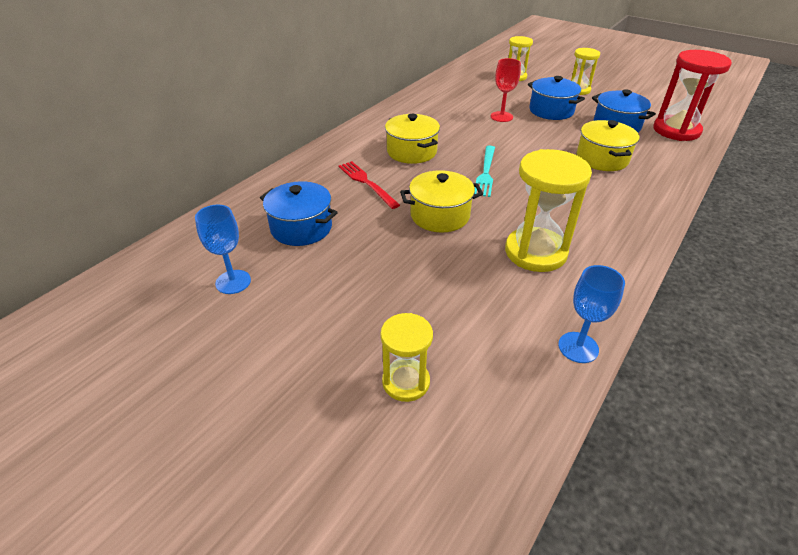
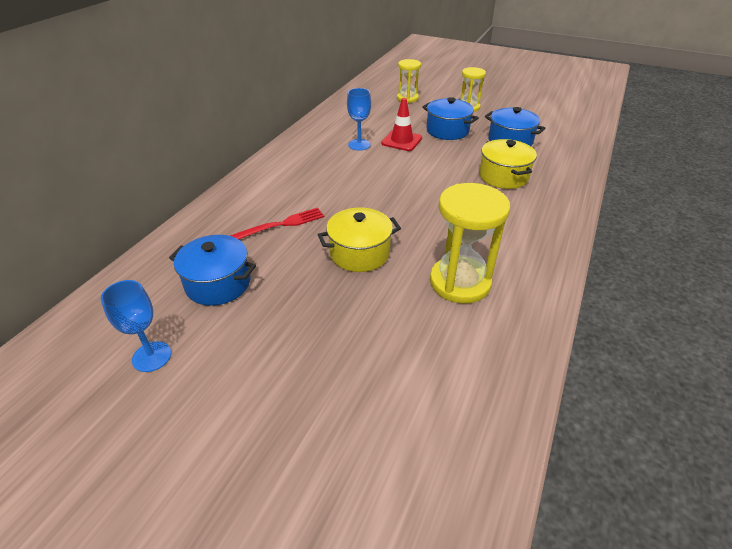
camera: 10 degrees left, 0 degrees up
red fork [338,161,400,209] -> red fork turned 105 degrees clockwise [230,207,325,239]
yellow hourglass [380,313,433,402] -> none
yellow pot [385,114,440,164] -> none
turquoise fork [475,145,495,197] -> none
red goblet [491,58,521,122] -> red traffic cone [381,98,422,151]
blue goblet [558,265,625,363] -> blue goblet moved to [347,88,371,150]
red hourglass [654,50,732,141] -> none

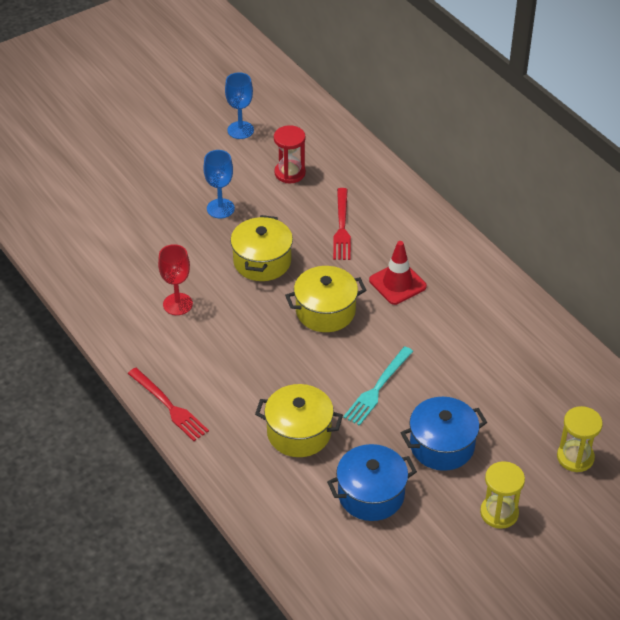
camera: 120 degrees right, 5 degrees up
blue pot [169,235,256,306] -> red hourglass [274,125,306,183]
blue goblet [347,88,371,150] -> blue goblet moved to [204,150,235,218]
red traffic cone [381,98,422,151] -> red traffic cone moved to [369,241,427,305]
yellow hourglass [430,183,510,304] -> red goblet [158,244,193,315]
none -> red fork [128,368,209,441]
none -> yellow pot [285,266,366,332]
none -> turquoise fork [343,346,413,426]

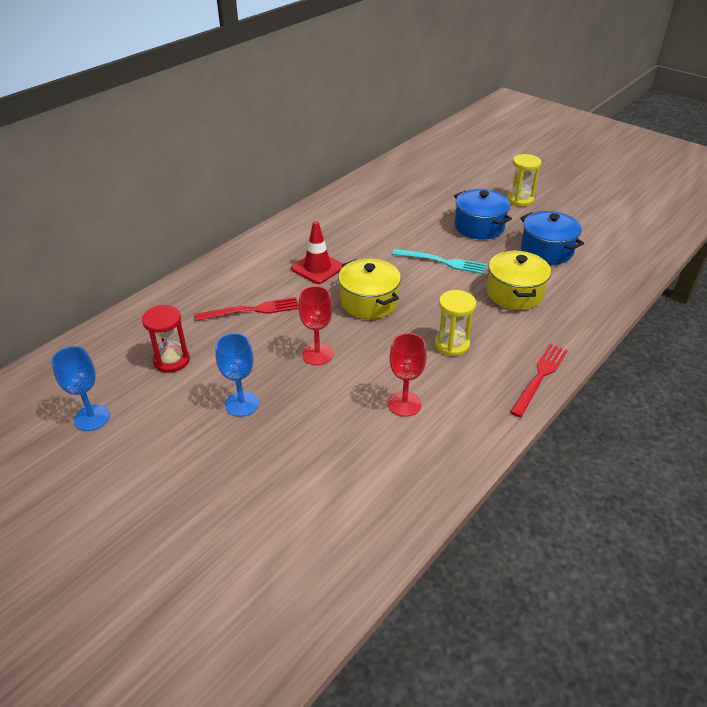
camera: 105 degrees left, 5 degrees down
yellow pot [230,215,293,281] -> red goblet [298,286,333,365]
yellow hourglass [557,406,603,472] -> yellow hourglass moved to [435,290,476,356]

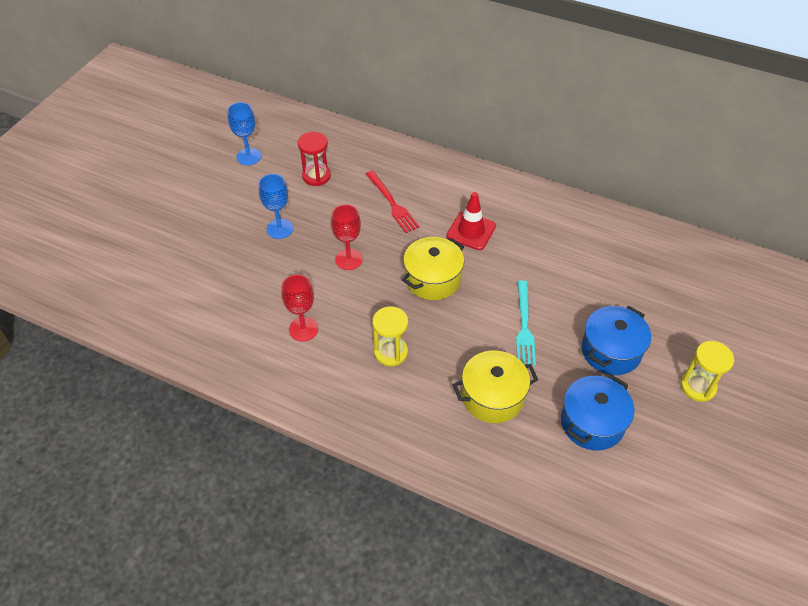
camera: 75 degrees right, 10 degrees up
red fork [510,344,568,417] -> none

